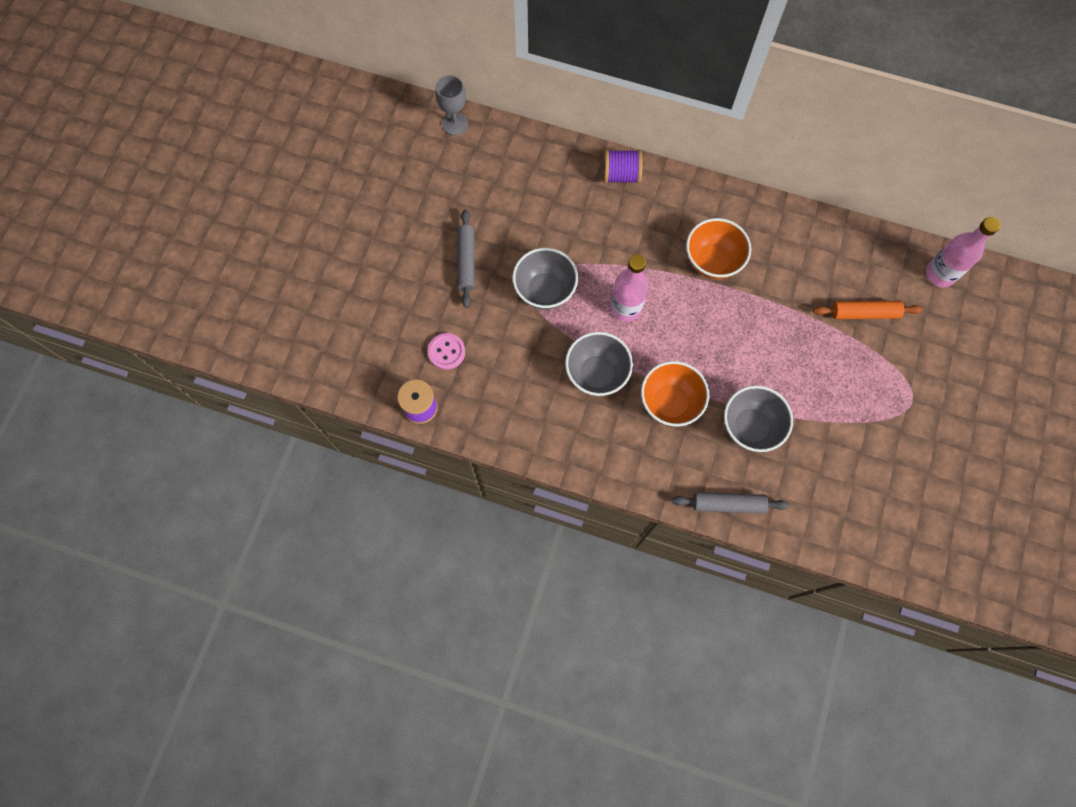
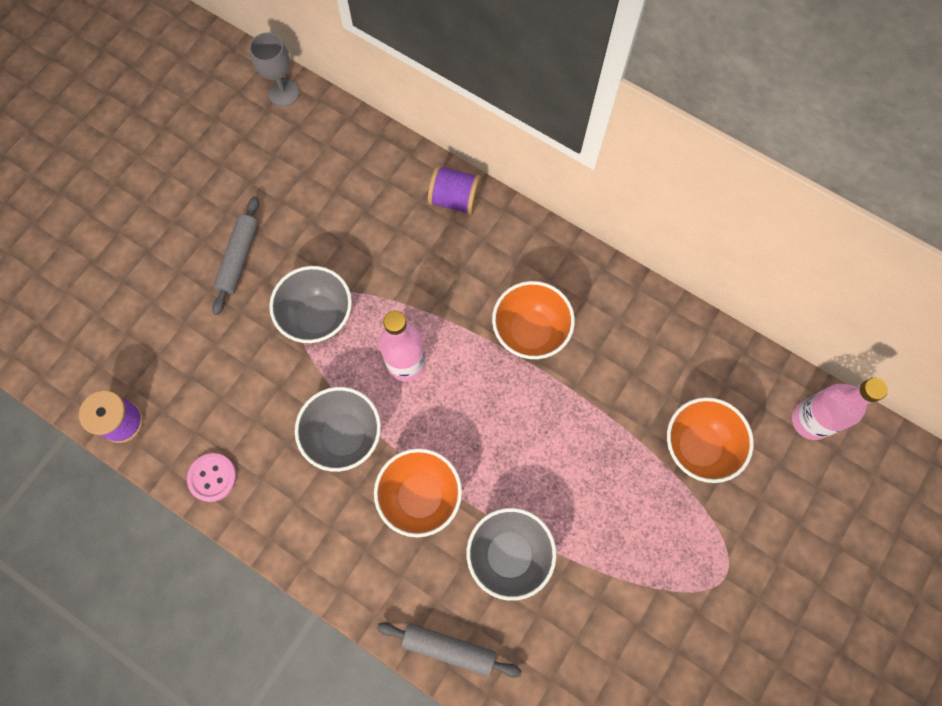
camera: 15 degrees right, 0 degrees up
pink button [428,333,465,370] -> pink button moved to [187,453,237,502]
orange rolling pin [813,301,923,319] -> orange bowl [667,397,754,483]

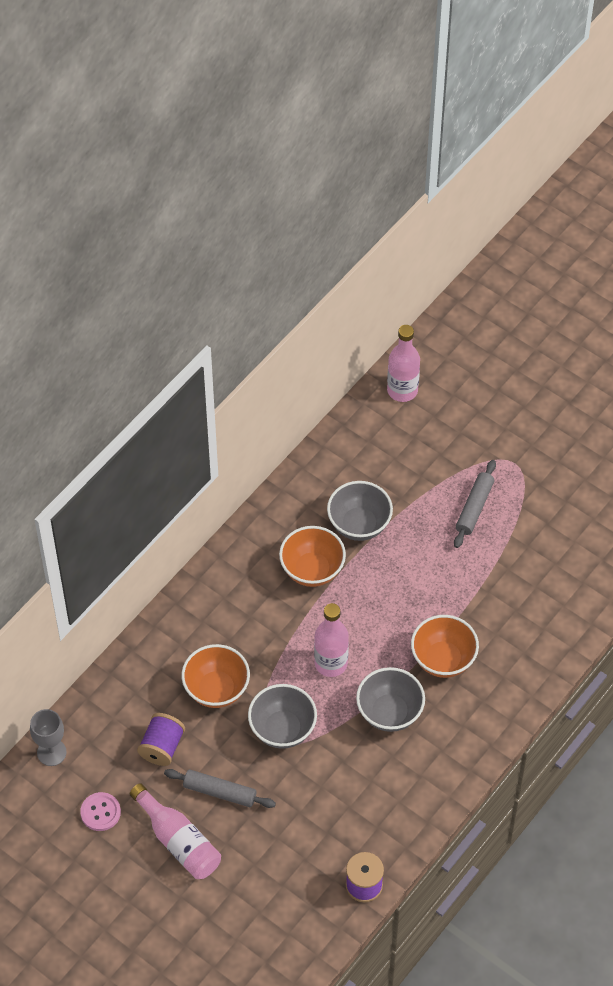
camera: 85 degrees left, 15 degrees down
pink button [187,453,237,502] -> pink button moved to [80,792,121,831]
grey rolling pin [377,622,522,678] -> grey rolling pin moved to [454,460,496,548]
purple spool [428,165,482,215] -> purple spool moved to [137,713,185,766]
grey bowl [466,508,557,601] -> grey bowl moved to [327,481,393,541]
orange bowl [667,397,754,483] -> orange bowl moved to [182,644,250,708]
none -> pink bottle [130,783,221,879]

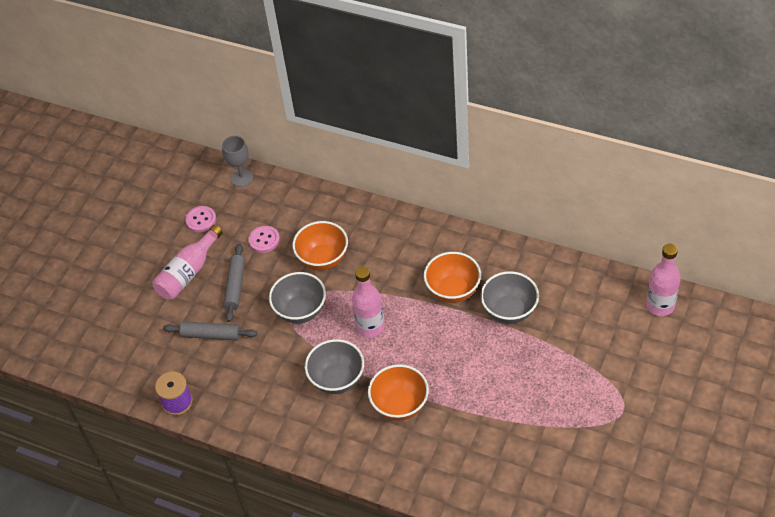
camera: 80 degrees right, 5 degrees down
purple spool [137,713,185,766] -> pink button [248,226,280,253]
grey rolling pin [454,460,496,548] -> grey rolling pin moved to [163,321,257,340]

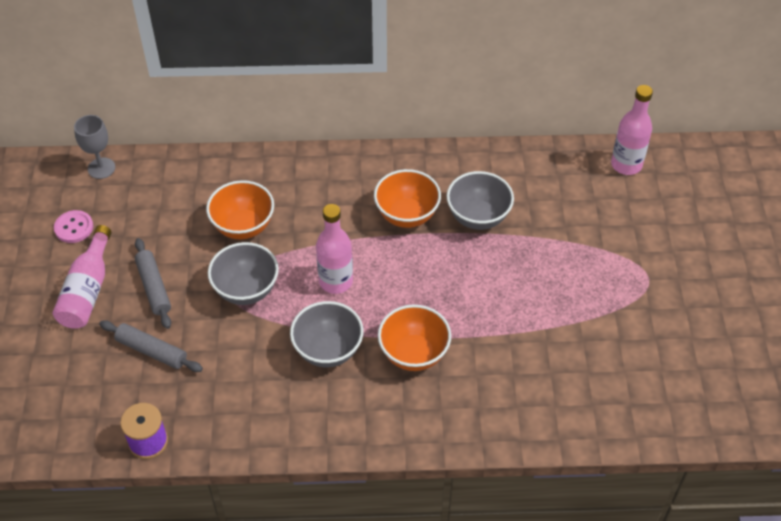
camera: 30 degrees left, 0 degrees up
grey rolling pin [163,321,257,340] -> grey rolling pin turned 45 degrees clockwise [99,320,203,372]
pink button [248,226,280,253] -> none

